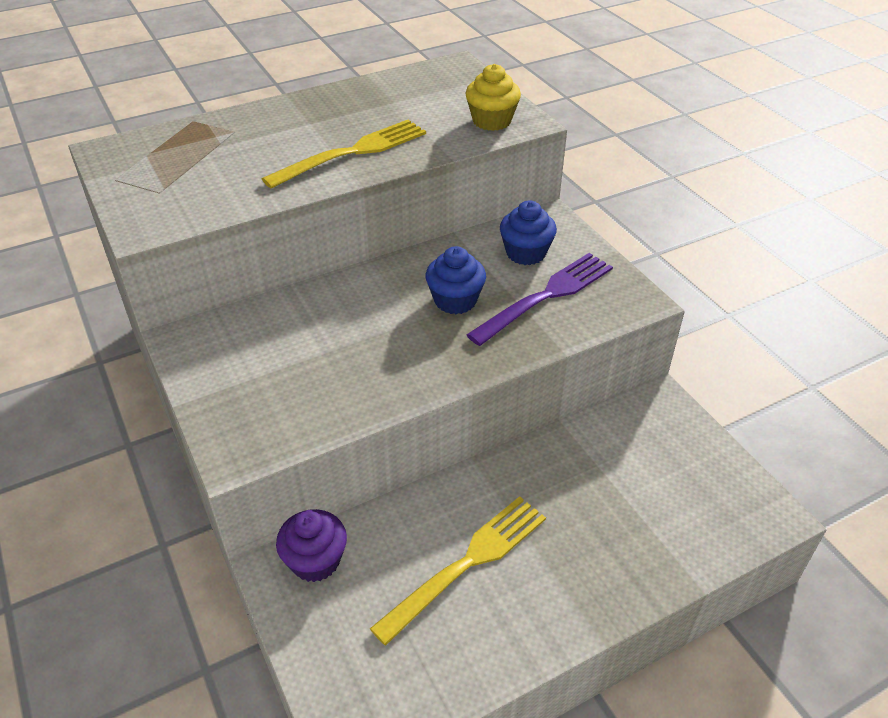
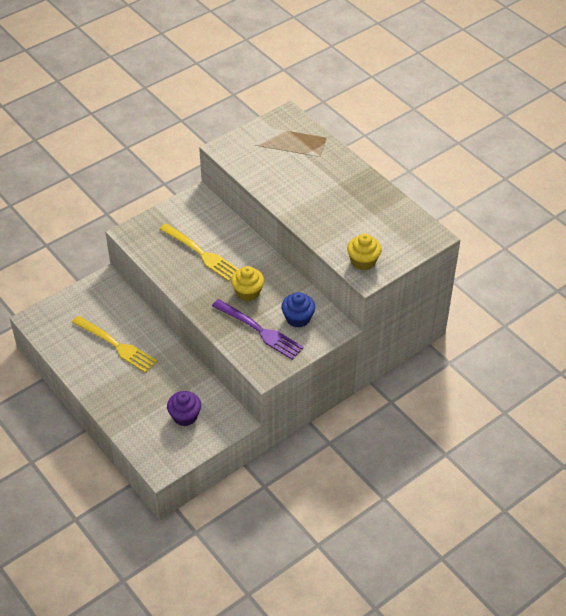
camera: 80 degrees right, 5 degrees up
yellow fork [262,120,426,189] -> yellow fork moved to [160,223,239,281]
purple cupcake [276,509,347,582] -> purple cupcake moved to [167,391,201,426]
blue cupcake [426,246,486,314] -> yellow cupcake [231,266,264,301]

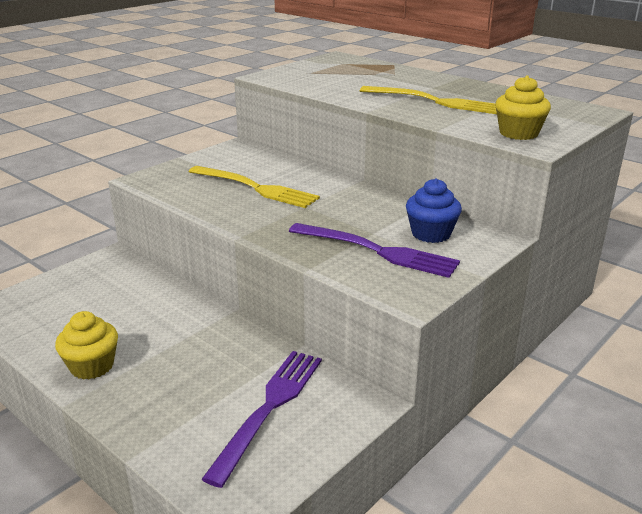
camera: 10 degrees left, 20 degrees down
yellow fork [72,316,157,373] -> yellow fork moved to [360,86,497,114]
purple cupcake [167,391,201,426] -> purple fork [202,351,322,488]
yellow cupcake [231,266,264,301] -> yellow cupcake moved to [55,311,118,380]

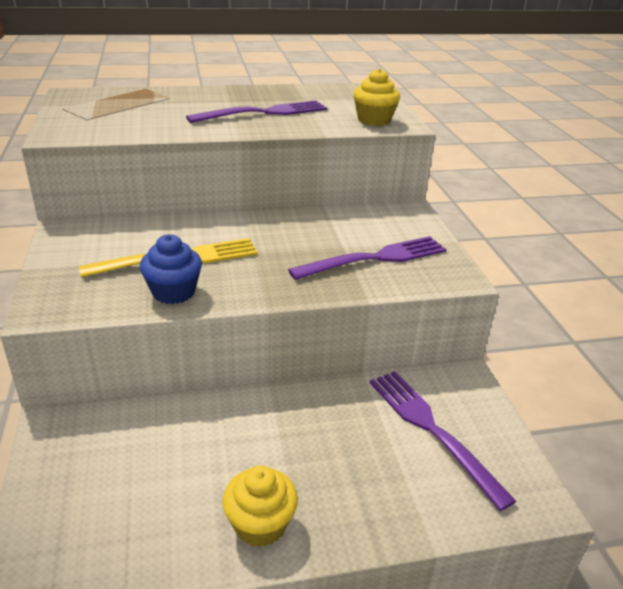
camera: 55 degrees left, 5 degrees up
yellow fork [360,86,497,114] -> purple fork [186,100,327,123]
blue cupcake [406,178,462,243] -> blue cupcake moved to [140,234,202,304]

